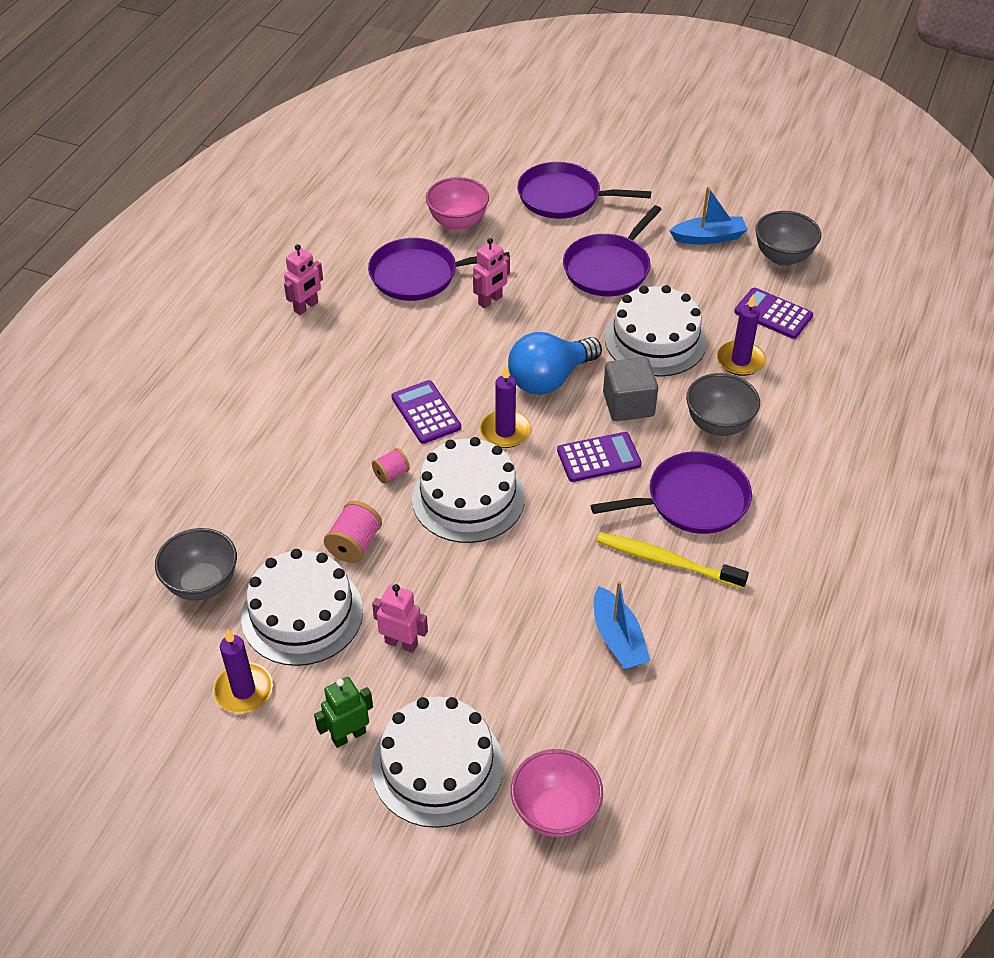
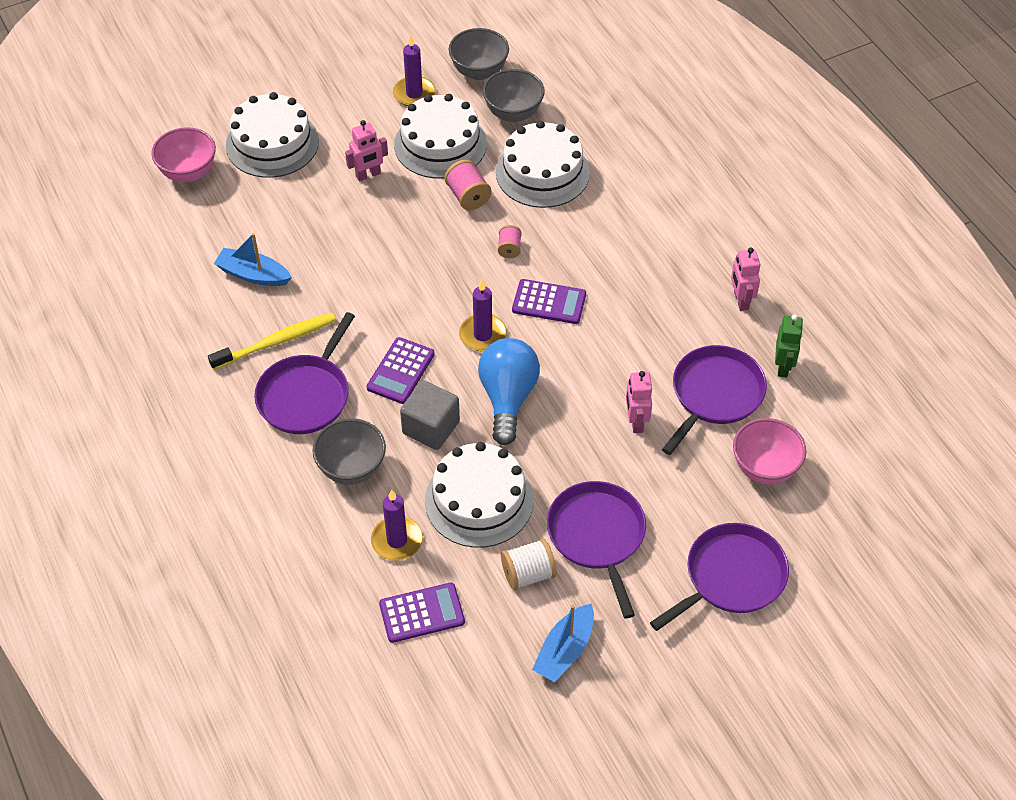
camera: 130 degrees right, 5 degrees up
green robot [314,677,373,748] -> green robot moved to [775,314,803,378]
white cake [412,437,525,543] -> white cake moved to [496,121,590,208]
grey bowl [755,211,821,266] -> grey bowl moved to [449,28,509,80]
none -> white spool [501,539,557,590]

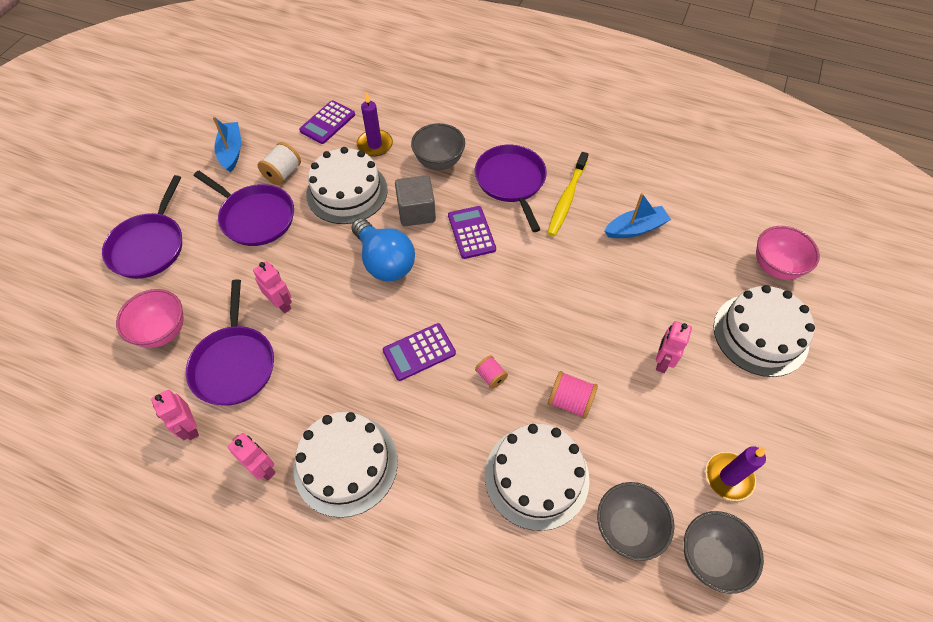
camera: 140 degrees right, 5 degrees up
white cake [394,94,487,179] -> white cake moved to [294,412,398,518]
purple candle [459,280,507,352] -> none
green robot [775,314,803,378] -> pink robot [151,390,199,440]

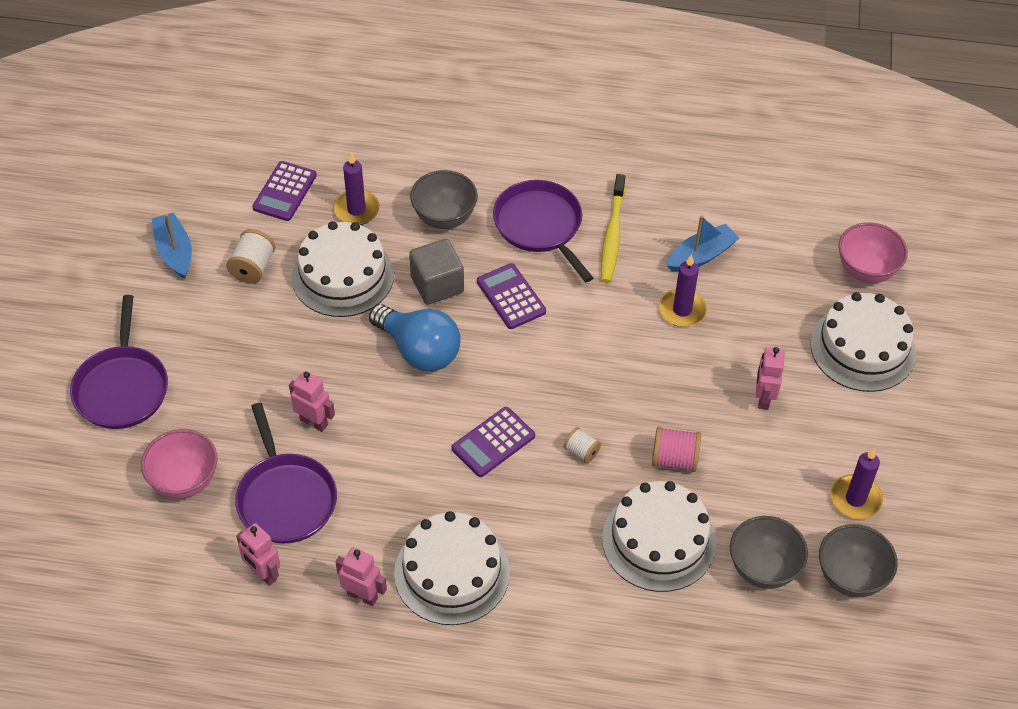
camera: 15 degrees left, 5 degrees down
purple pan [194,171,294,246] -> none
pink spool [475,356,508,389] -> white spool [564,427,601,463]
none -> purple candle [658,254,707,327]

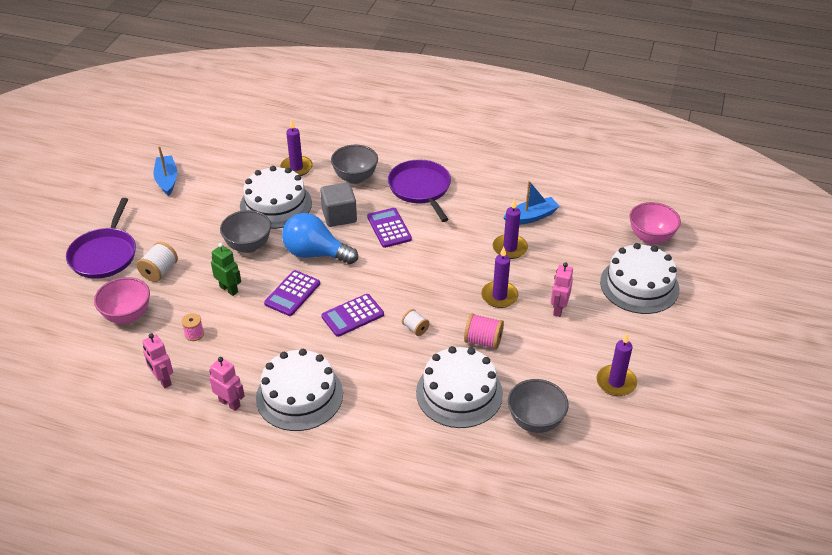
camera: 10 degrees right, 10 degrees down
white spool [226,229,275,283] -> white spool moved to [137,242,178,282]
purple pan [235,403,337,544] -> pink spool [181,313,204,341]
purple calculator [252,161,317,221] -> purple calculator moved to [264,270,320,316]
pink robot [289,371,335,432] -> green robot [211,243,241,296]
blue light bulb [369,304,461,372] -> blue light bulb turned 150 degrees clockwise [282,213,358,264]
yellow toothbrush [601,174,626,283] -> none
grey bowl [819,524,898,597] -> grey bowl moved to [220,210,271,253]
none -> purple candle [481,247,519,308]

